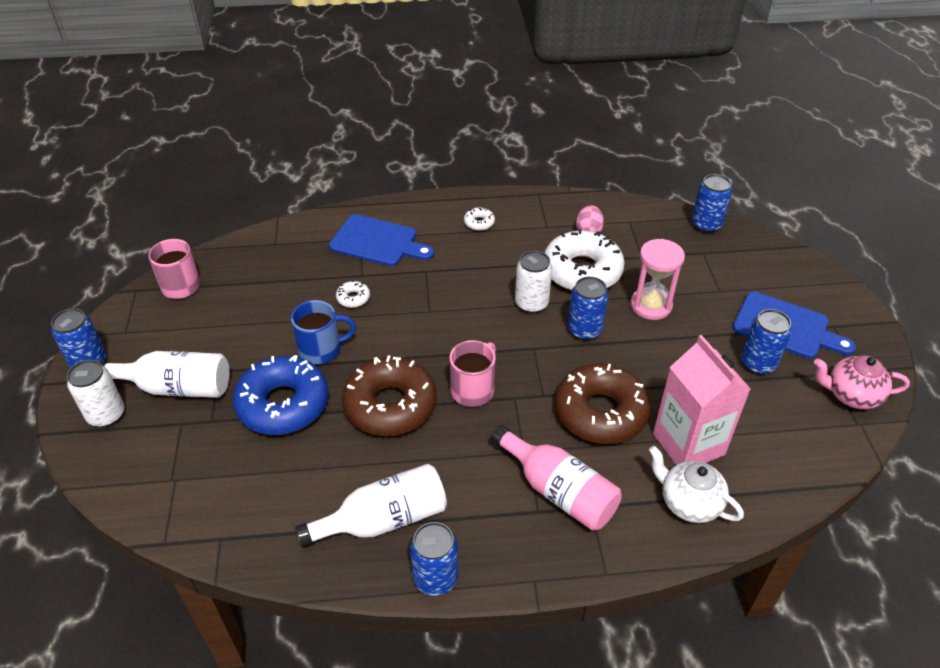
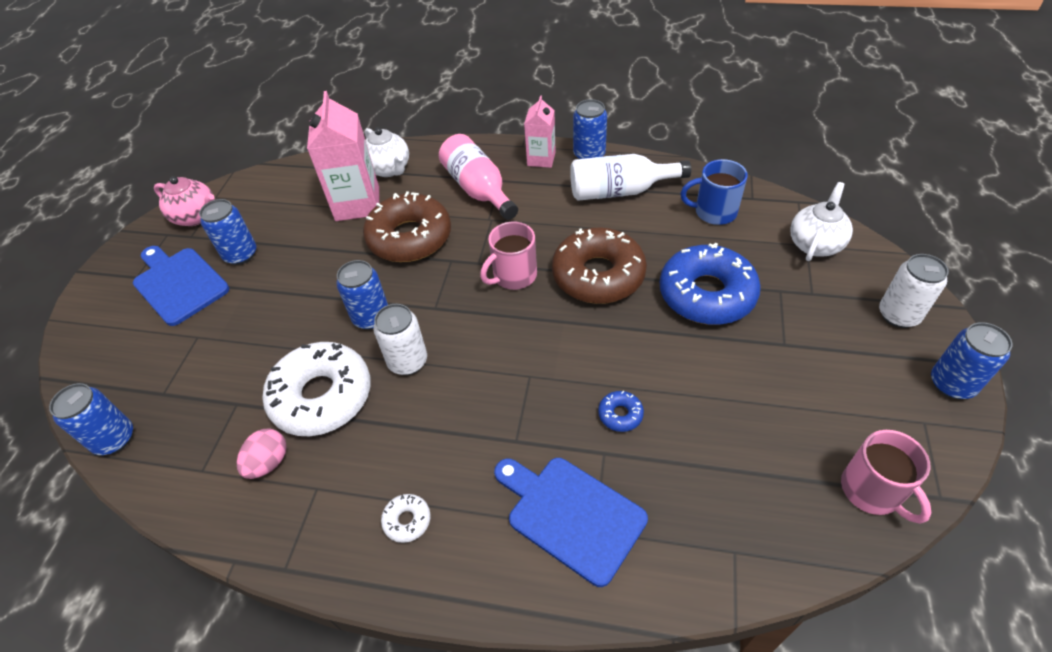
camera: 160 degrees left, 5 degrees up
white bottle [98,351,229,398] -> none
blue mug [291,300,356,364] -> blue mug moved to [681,159,748,225]
white donut [336,281,370,308] -> blue donut [598,391,644,432]
pink hourglass [630,239,685,320] -> none
none -> pink carton [524,95,556,168]
none -> white teapot [790,182,853,261]

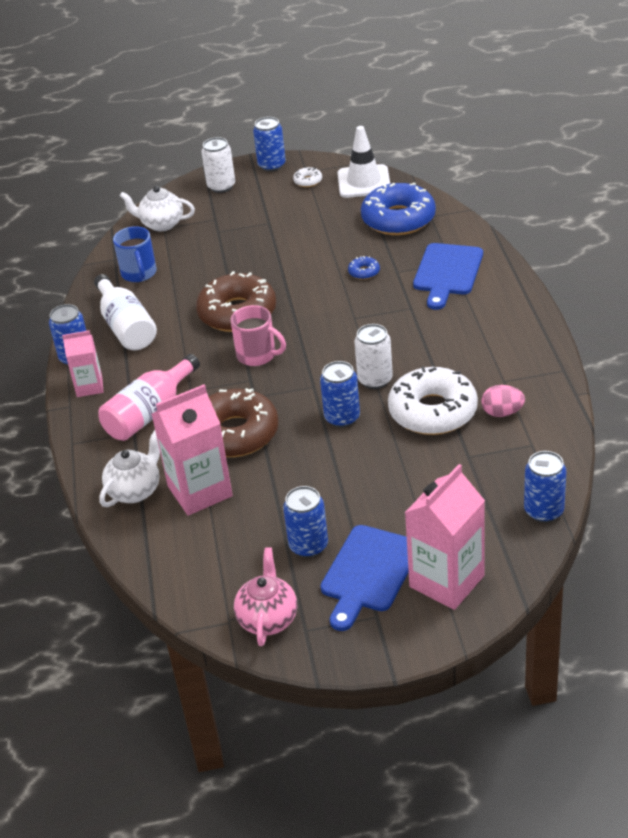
camera: 110 degrees left, 10 degrees down
white donut [381,494,431,543] -> white donut moved to [293,167,322,187]
blue donut [660,243,761,325] -> blue donut moved to [361,183,436,235]
pink mug [841,430,931,524] -> white traffic cone [337,126,390,198]
none -> pink carton [405,464,485,610]

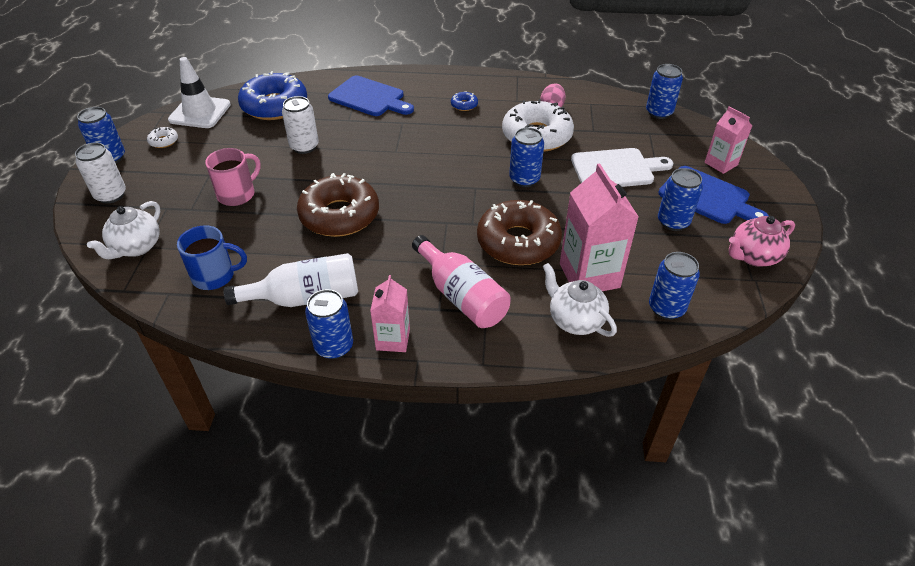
camera: 80 degrees left, 5 degrees up
pink mug [231,305,286,366] -> pink mug moved to [205,148,261,206]
pink teapot [234,547,297,646] -> pink teapot turned 45 degrees counterclockwise [729,216,795,266]
blue donut [348,256,380,280] -> blue donut moved to [451,91,478,111]
white can [354,324,393,389] -> white can moved to [282,96,319,154]
pink carton [405,464,485,610] -> pink carton [705,106,752,174], size x0.59
none -> white cutting board [571,148,673,187]
none -> blue can [649,252,700,320]

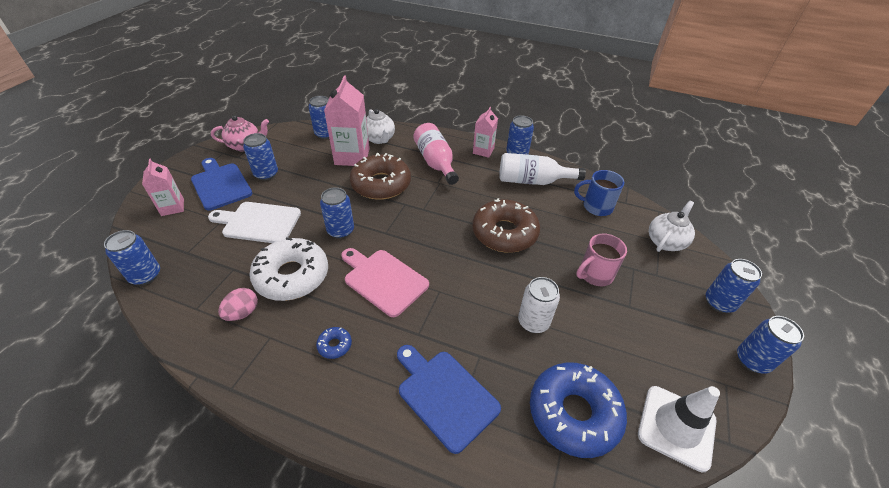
camera: 165 degrees left, 0 degrees up
white can [75,143,126,204] -> blue can [706,259,762,313]
white donut [147,127,178,148] -> none
none -> pink cutting board [341,248,429,317]

